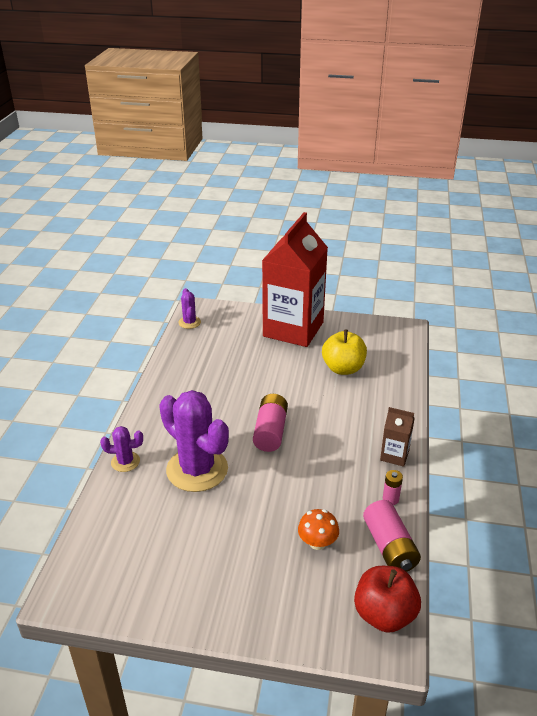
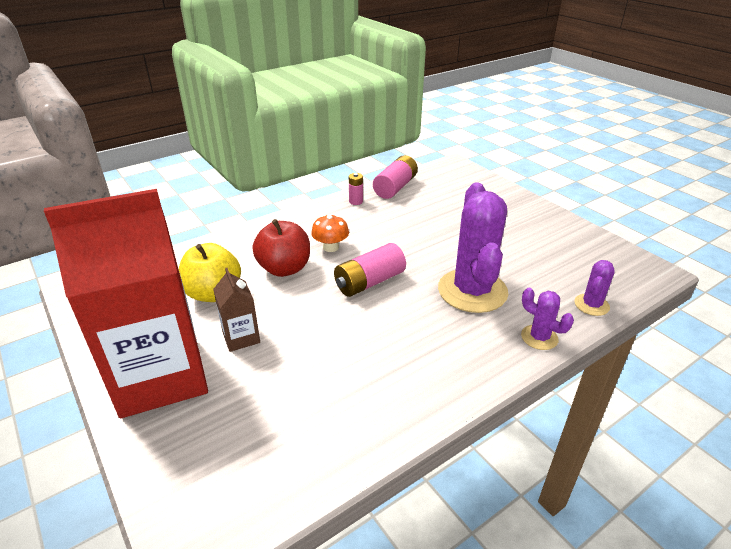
camera: 135 degrees left, 0 degrees up
purple cactus [178,288,201,329] -> purple cactus moved to [574,260,615,316]
orange mushroom [298,509,339,550] -> orange mushroom moved to [311,215,349,252]
red apple [354,566,421,633] -> red apple moved to [252,219,310,277]
brown carton [380,407,415,467] -> brown carton moved to [213,268,260,352]

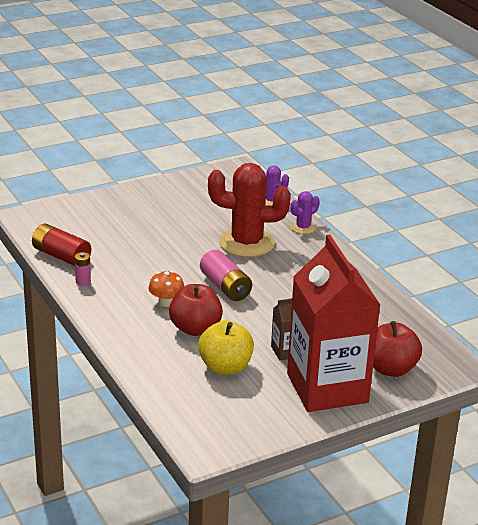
camera: 85 degrees left, 5 degrees down
pink battery [373,155,418,199] -> red battery [32,224,91,266]
purple cactus [438,183,508,313] -> red cactus [208,163,291,257]
none -> red apple [373,321,422,377]

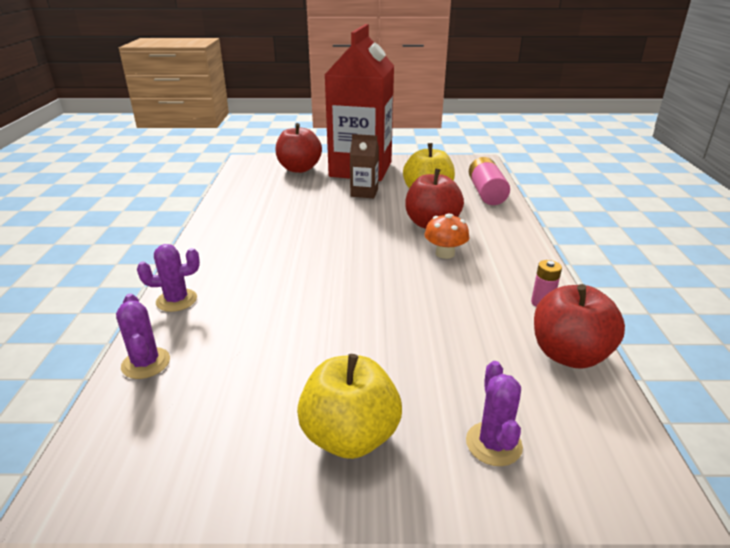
camera: 150 degrees left, 0 degrees up
red battery [32,224,91,266] -> red apple [534,284,625,368]
pink battery [200,250,252,301] -> pink battery moved to [469,157,510,205]
red cactus [208,163,291,257] -> none
none -> yellow apple [297,354,402,459]
none -> purple cactus [466,361,523,466]

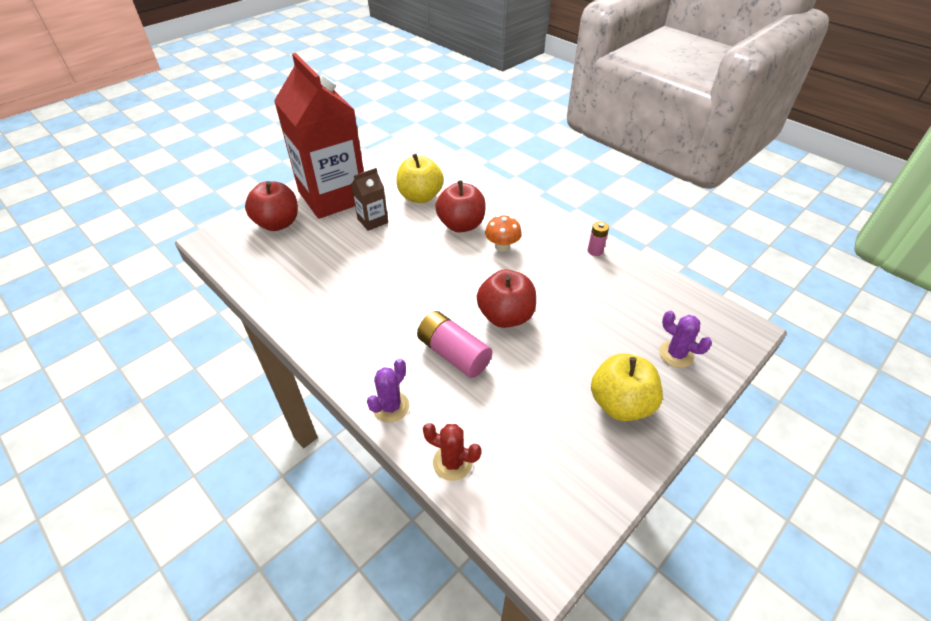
camera: 45 degrees left, 15 degrees up
purple cactus [116,294,170,379] -> red cactus [423,423,481,481]
pink battery [469,157,510,205] -> pink battery moved to [417,311,492,378]
red apple [534,284,625,368] -> red apple moved to [477,270,536,328]

